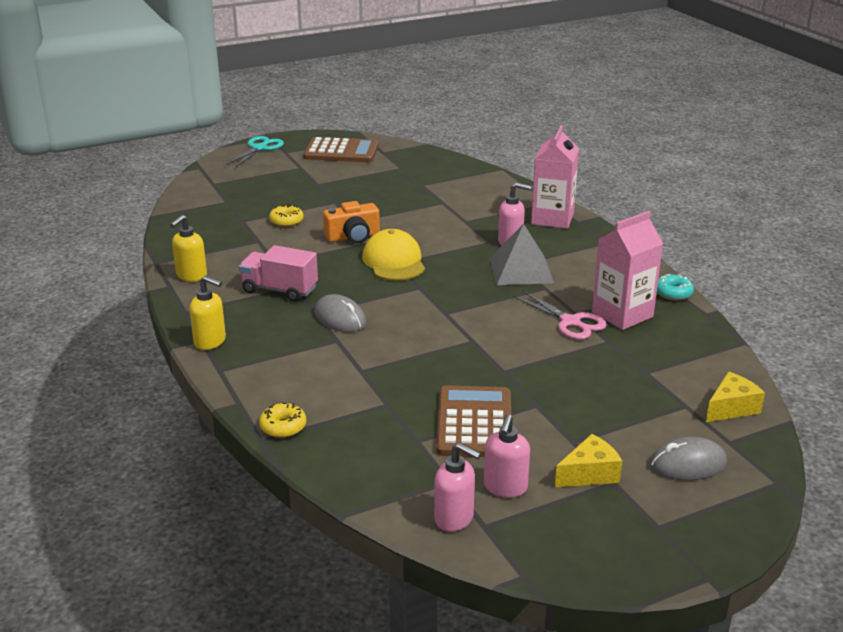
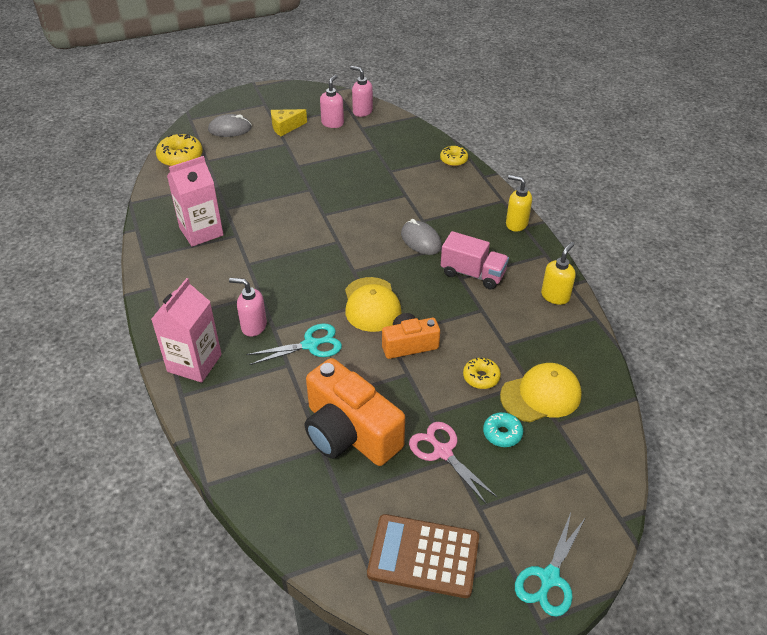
camera: 175 degrees left, 15 degrees up
brown calculator [436,385,511,457] -> none
grey pyramid [490,224,554,285] -> none
pink scissors [513,291,606,340] -> pink scissors moved to [409,422,498,505]
turquoise donut [657,274,694,301] -> turquoise donut moved to [483,412,523,447]
yellow cheese [706,372,765,422] -> yellow donut [156,134,203,166]
none -> turquoise scissors [246,323,342,365]
none -> orange camera [305,358,405,466]
none -> yellow cap [500,363,582,422]

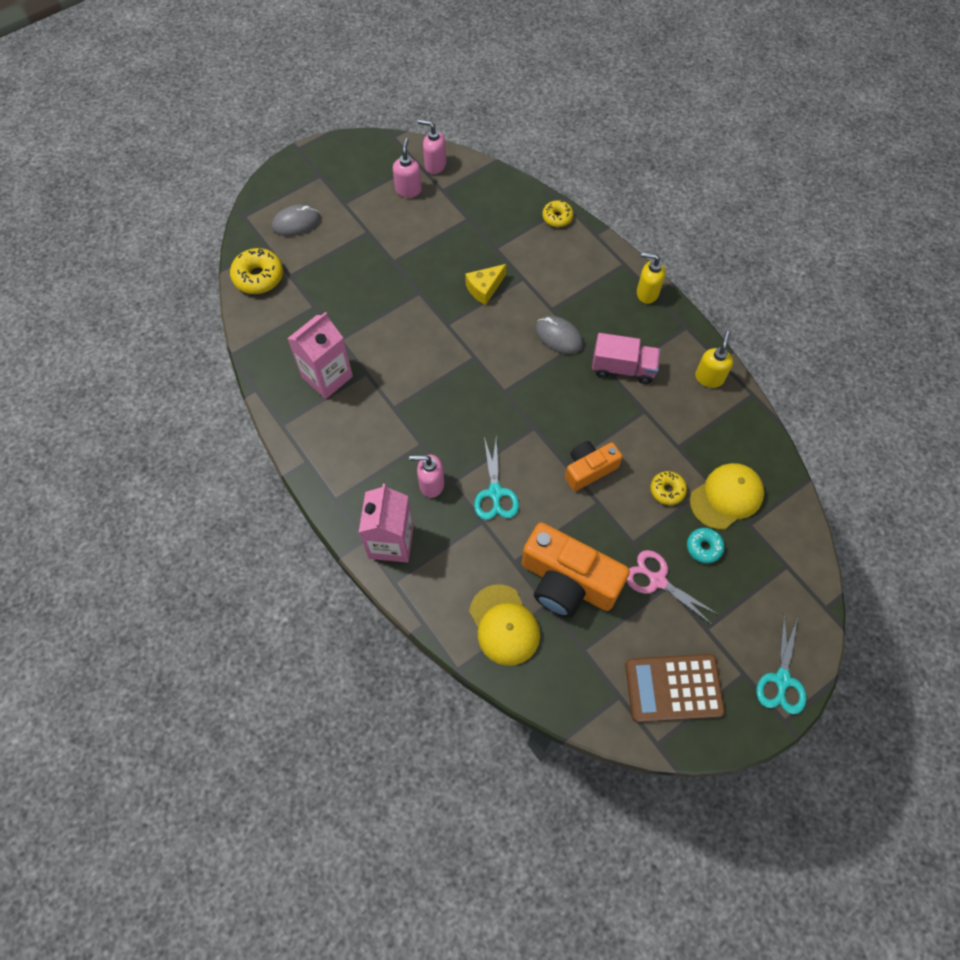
camera: 15 degrees left, 20 degrees up
turquoise scissors [246,323,342,365] -> turquoise scissors turned 120 degrees clockwise [474,437,519,520]
yellow cheese [271,109,307,136] -> yellow cheese moved to [465,264,506,305]
yellow cap [345,277,401,332] -> yellow cap moved to [469,584,540,666]

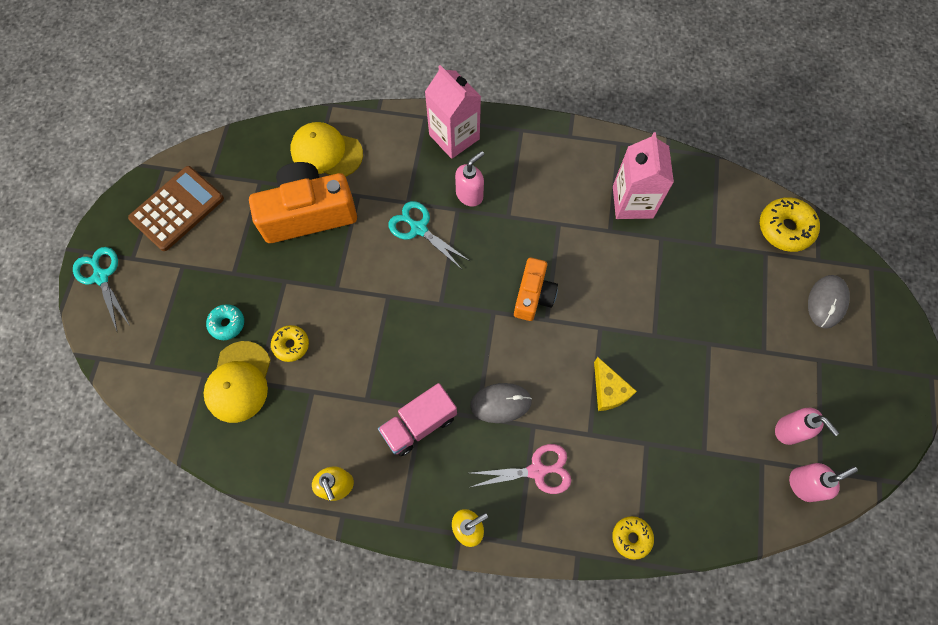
camera: 135 degrees right, 5 degrees up
yellow cheese [465,264,506,305] -> yellow cheese turned 150 degrees clockwise [594,357,637,411]
orange camera [565,441,623,491] -> orange camera moved to [514,258,558,321]
pink scissors [626,550,719,625] -> pink scissors moved to [471,444,571,494]

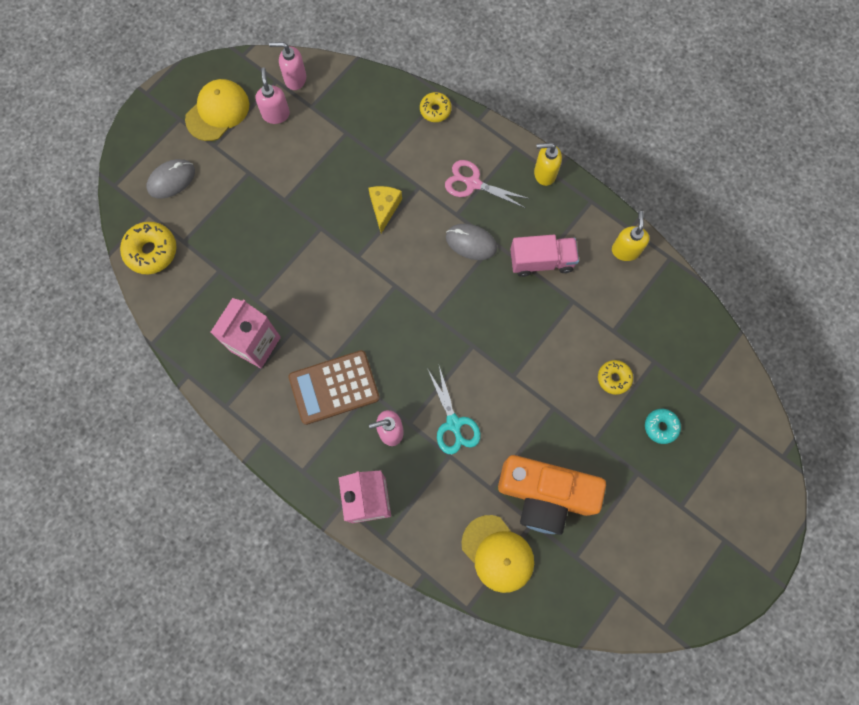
camera: 150 degrees left, 5 degrees up
turquoise scissors [73,247,130,331] -> none
brown calculator [128,166,224,251] -> brown calculator moved to [288,350,380,425]
yellow cap [204,341,271,423] -> yellow cap moved to [185,79,250,141]
orange camera [514,258,558,321] -> none

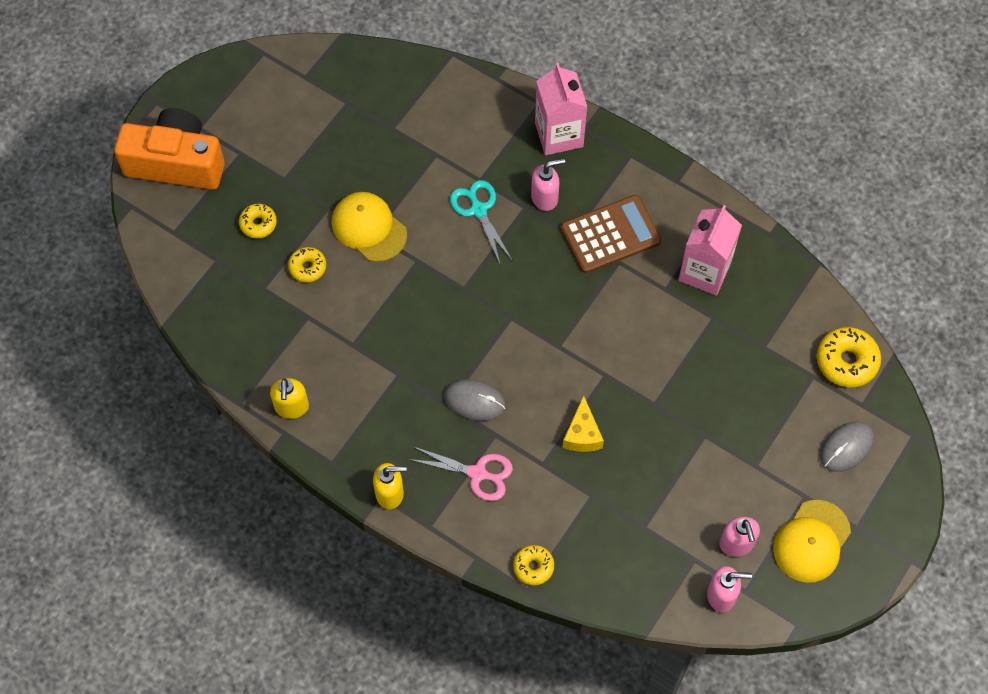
camera: 175 degrees right, 10 degrees down
yellow cap [461,515,534,593] -> yellow cap moved to [332,192,407,262]
orange camera [498,455,606,535] -> orange camera moved to [114,108,225,190]
pink truck [510,235,579,277] -> none
turquoise donut [645,409,681,444] -> yellow donut [239,204,277,238]

